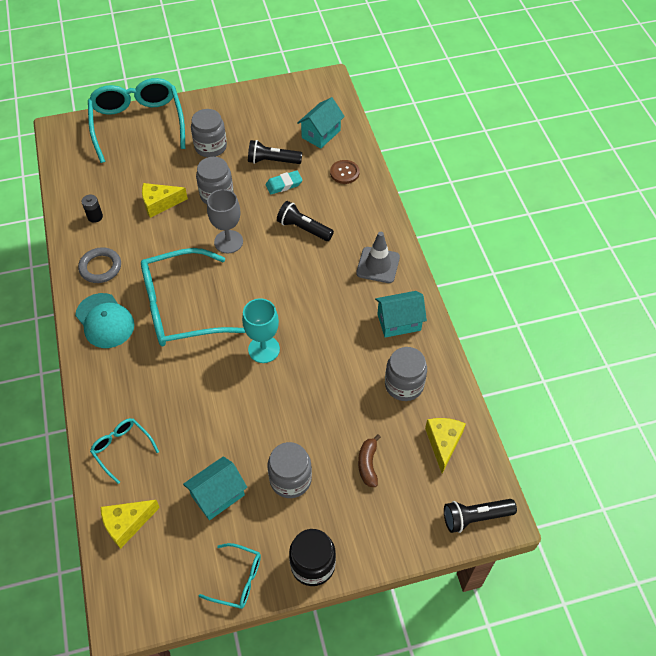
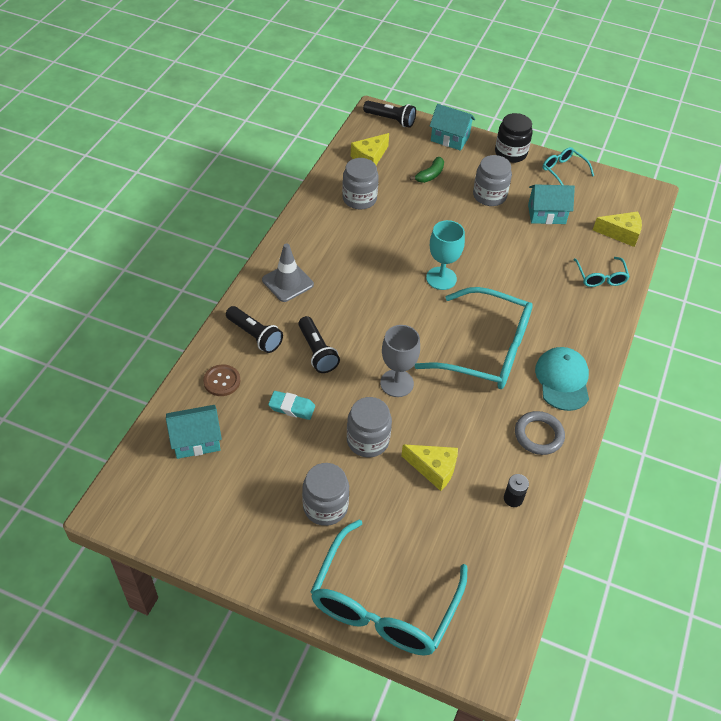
camera: 145 degrees left, 5 degrees down
black flashlight [248,140,302,164] -> black flashlight moved to [226,306,283,353]
brown banana [358,434,381,487] -> green banana [410,157,444,183]
turquoise house [375,291,427,338] -> turquoise house moved to [429,104,475,151]

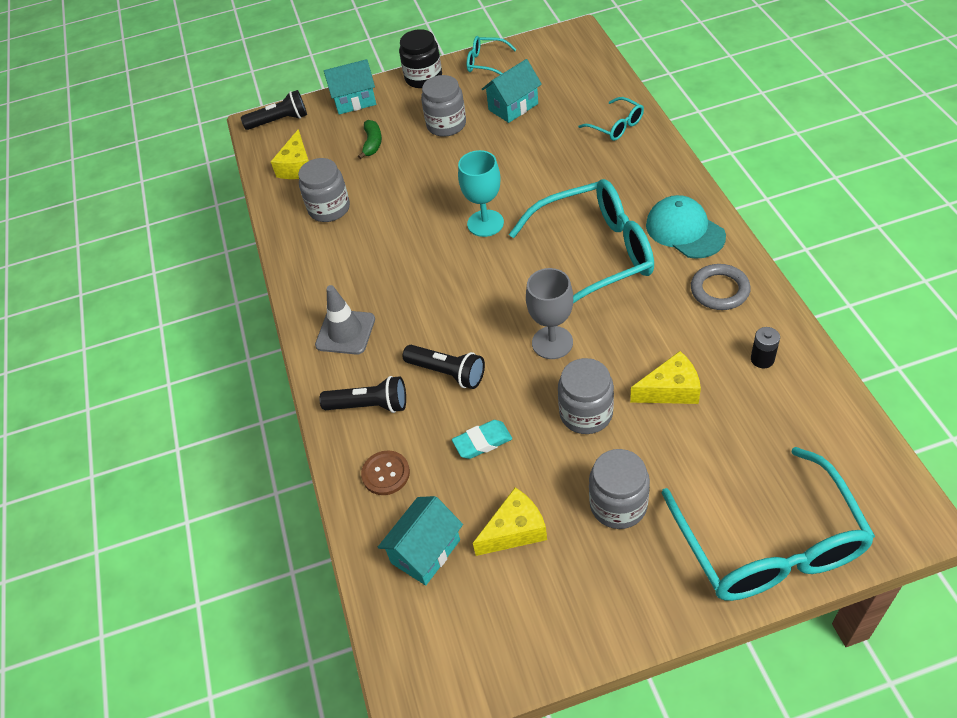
camera: 30 degrees left, 0 degrees up
yellow cheese [593,211,642,247] -> yellow cheese moved to [473,487,547,556]

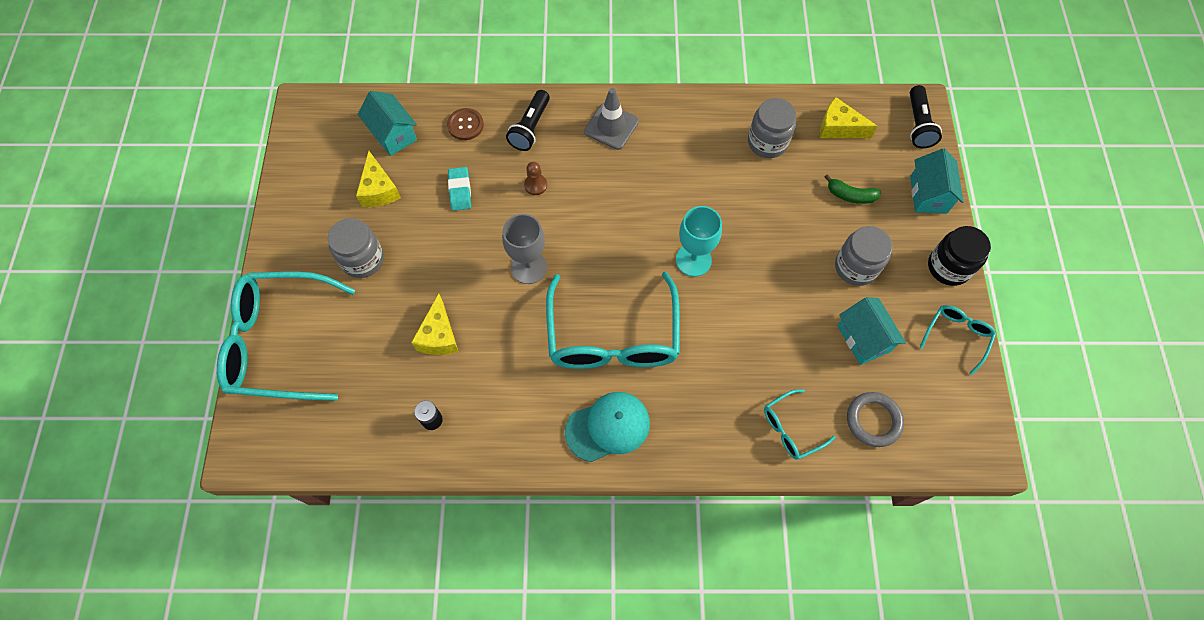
camera: 100 degrees right, 15 degrees up
black flashlight [402,345,485,389] -> brown pawn [524,162,547,195]
grey jar [558,358,614,434] -> none
grey ring [691,264,751,310] -> grey ring moved to [847,392,904,447]

